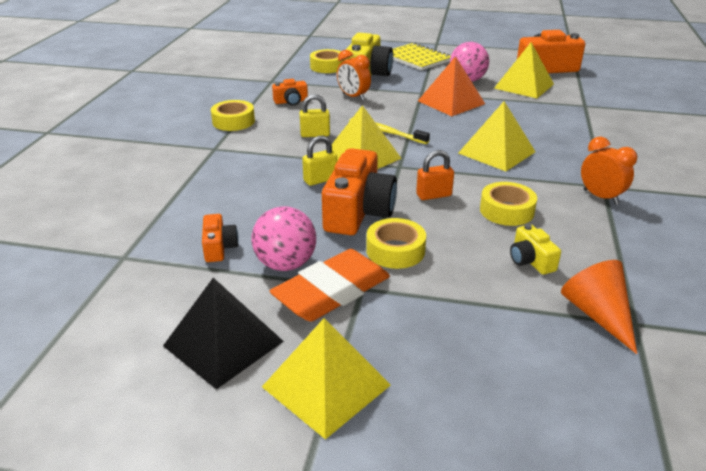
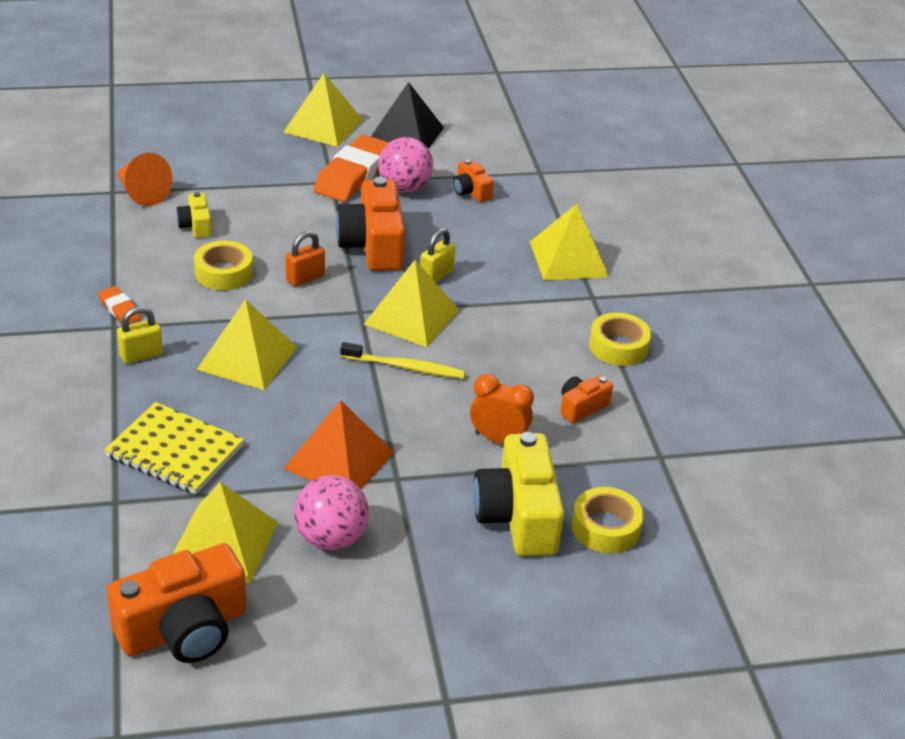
camera: 155 degrees right, 5 degrees up
yellow padlock [300,94,330,137] -> yellow padlock moved to [117,306,163,364]
yellow tape [366,218,426,269] -> none
yellow notebook [393,43,451,70] -> yellow notebook moved to [104,402,244,494]
yellow camera [510,224,561,275] -> yellow camera turned 150 degrees counterclockwise [176,192,212,238]
orange clock [581,137,637,205] -> orange eraser [98,286,142,324]
none -> yellow pyramid [530,204,609,280]

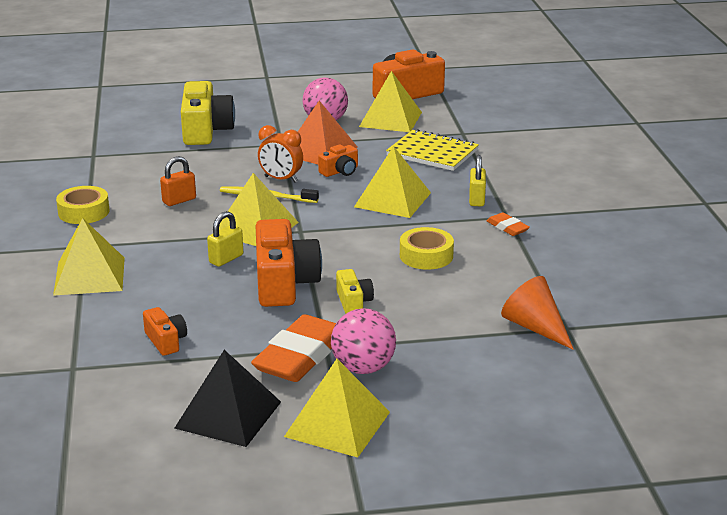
camera: 175 degrees left, 10 degrees down
yellow padlock [117,306,163,364] -> yellow padlock turned 60 degrees counterclockwise [469,155,486,206]
yellow camera [176,192,212,238] -> yellow camera moved to [336,269,374,314]
orange padlock [286,231,325,287] -> orange padlock moved to [160,156,196,206]
pink ball [378,137,433,193] -> pink ball moved to [331,308,396,374]
orange clock [470,374,534,444] -> orange clock moved to [258,125,303,183]
orange camera [560,375,613,423] -> orange camera moved to [318,144,358,177]
yellow tape [572,487,644,553] -> none

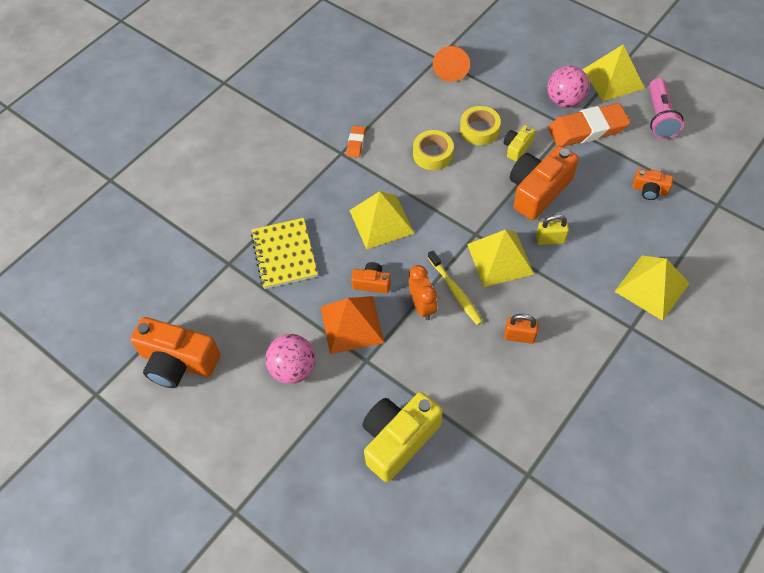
camera: 130 degrees left, 30 degrees up
yellow tape [56,186,109,224] -> yellow tape moved to [460,106,501,145]
orange camera [143,307,187,356] -> orange camera turned 90 degrees counterclockwise [632,169,673,200]
black pyramid [174,350,281,447] -> pink flashlight [649,78,684,139]
yellow pyramid [359,71,422,132] -> none
yellow padlock [469,155,486,206] -> none

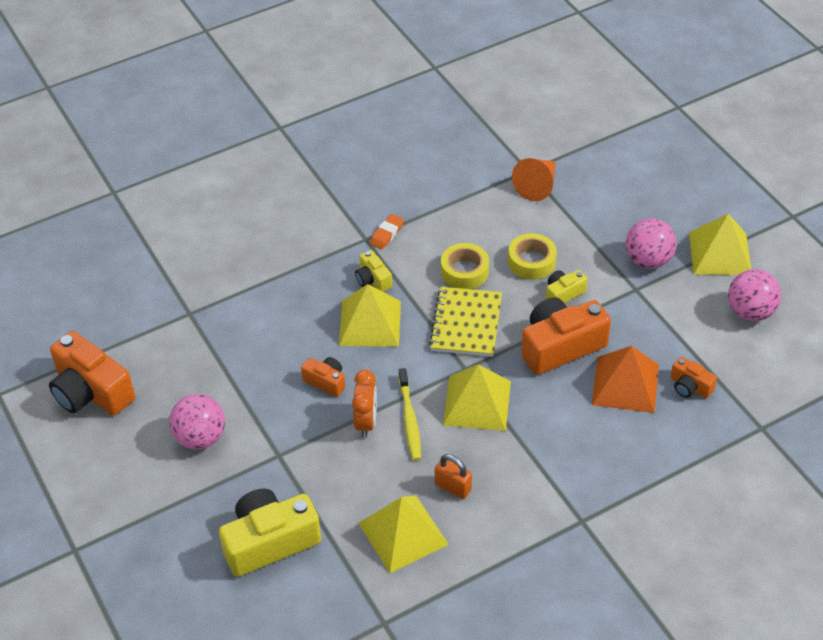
camera: 20 degrees right, 10 degrees down
yellow notebook [251,218,318,289] -> yellow notebook moved to [429,287,502,357]
orange pyramid [321,296,384,354] -> orange pyramid moved to [592,346,659,413]
yellow padlock [536,214,569,245] -> none
orange eraser [548,103,630,147] -> none
yellow pyramid [614,256,690,321] -> yellow pyramid moved to [358,496,449,573]
pink flashlight [649,78,684,139] -> pink ball [728,269,781,321]
none -> yellow camera [355,250,392,292]

